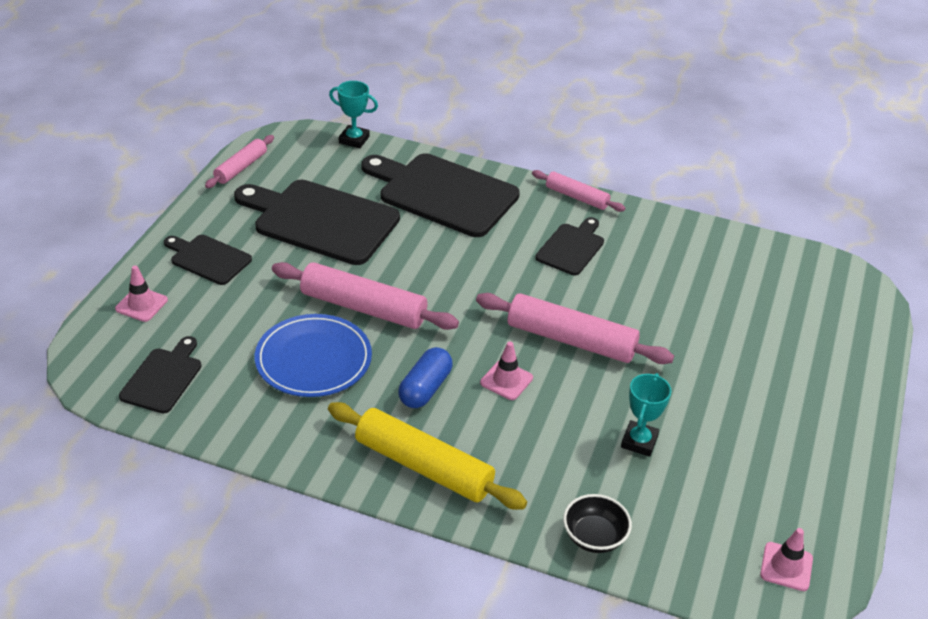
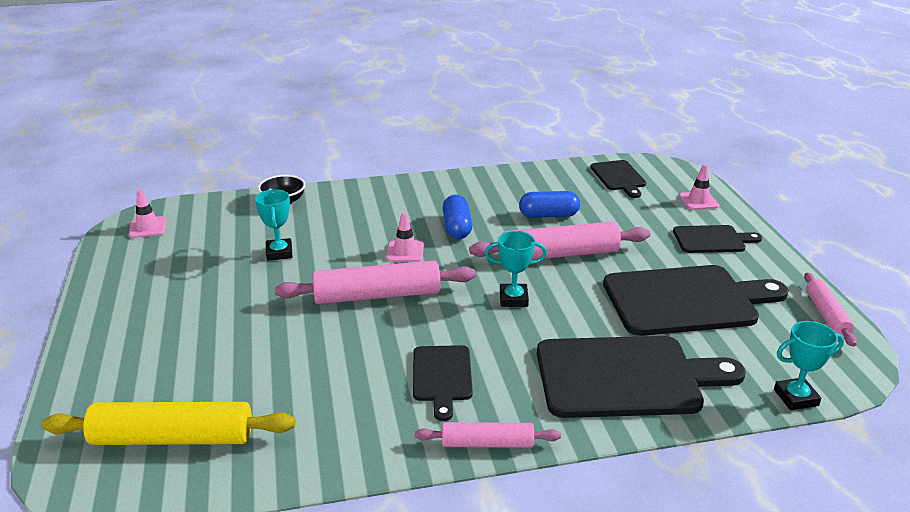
camera: 150 degrees right, 10 degrees down
blue plate [255,314,372,397] -> blue capsule [519,191,580,218]
yellow rolling pin [328,402,527,510] -> yellow rolling pin moved to [42,402,296,445]
none -> turquoise trophy [485,231,547,307]

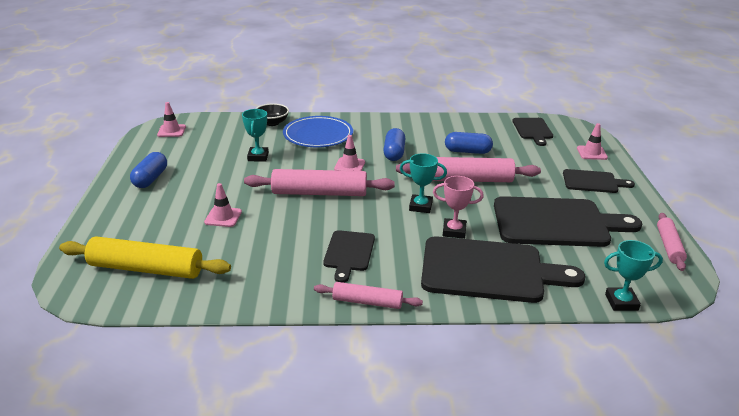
camera: 10 degrees right, 0 degrees up
none -> blue capsule [130,152,167,188]
none -> pink traffic cone [204,183,242,227]
none -> blue plate [283,116,353,147]
none -> pink trophy [433,176,484,239]

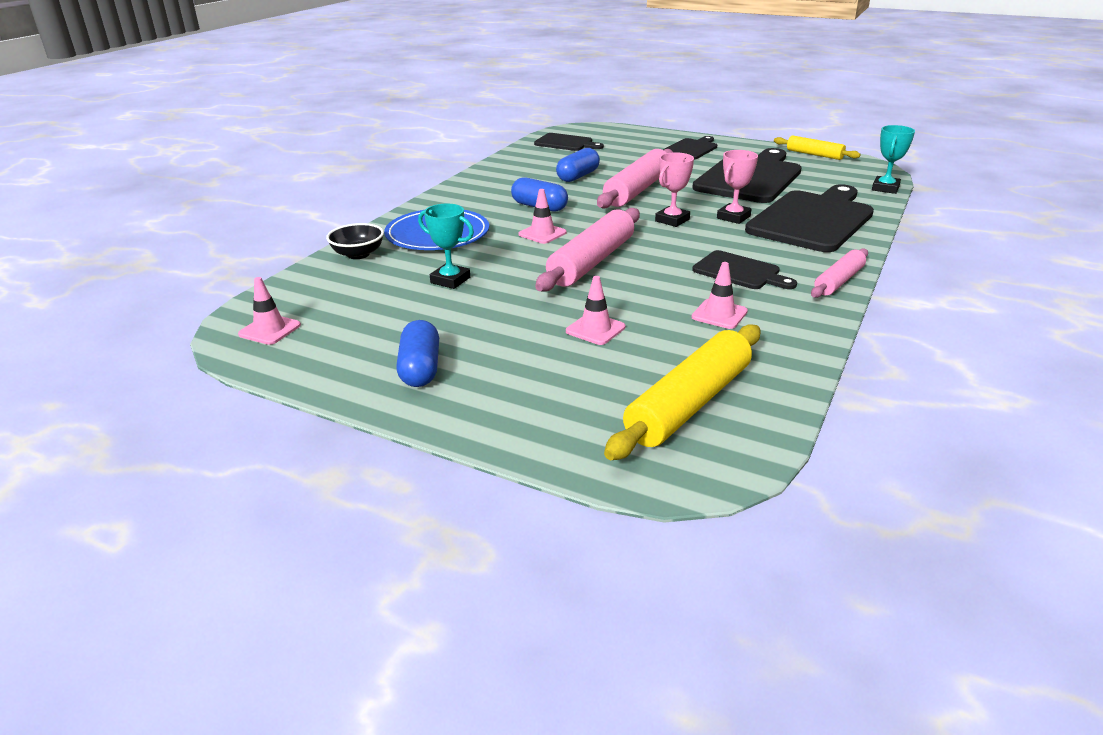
camera: 60 degrees left, 0 degrees up
blue capsule [130,152,167,188] -> blue capsule turned 45 degrees clockwise [396,320,439,387]
turquoise trophy [400,153,447,213] -> pink trophy [655,152,694,227]
pink traffic cone [577,123,608,160] -> pink traffic cone moved to [692,262,748,329]
pink rolling pin [657,213,687,271] -> yellow rolling pin [774,135,861,160]

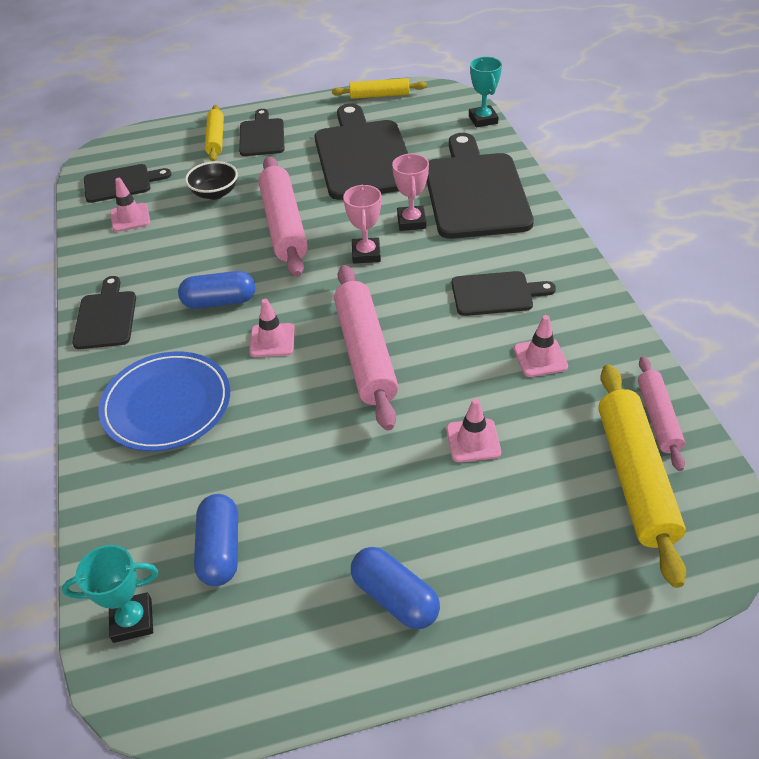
camera: 40 degrees left, 15 degrees up
pink traffic cone [238,277,301,345] -> pink traffic cone moved to [110,178,150,232]
black bowl [326,223,384,259] -> black bowl moved to [185,161,238,200]
turquoise trophy [418,204,474,289] -> turquoise trophy moved to [62,545,158,643]
blue capsule [556,148,600,182] -> blue capsule moved to [194,494,238,586]
pink rolling pin [811,248,868,298] -> pink rolling pin moved to [638,357,685,471]
none -> black cutting board [72,276,136,349]
none -> yellow rolling pin [205,105,224,161]

